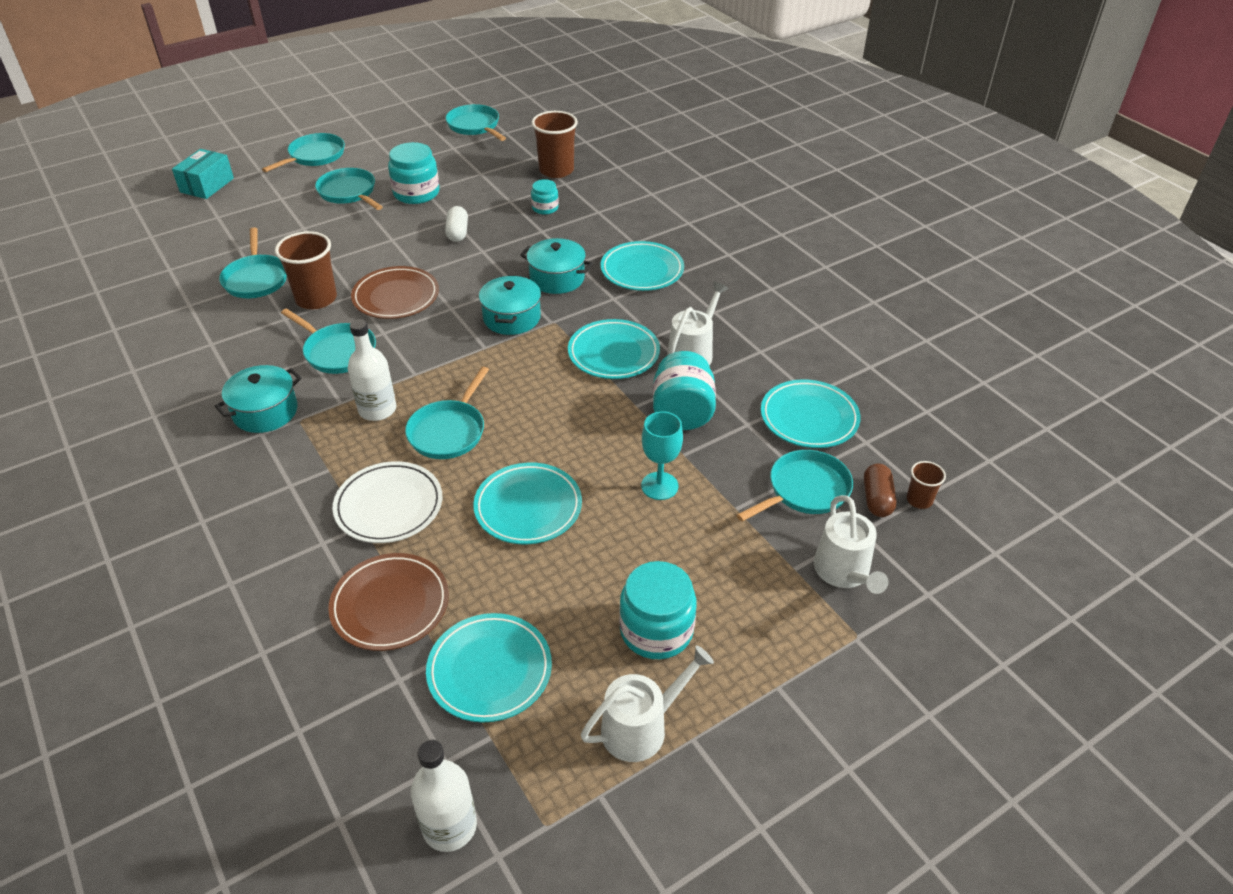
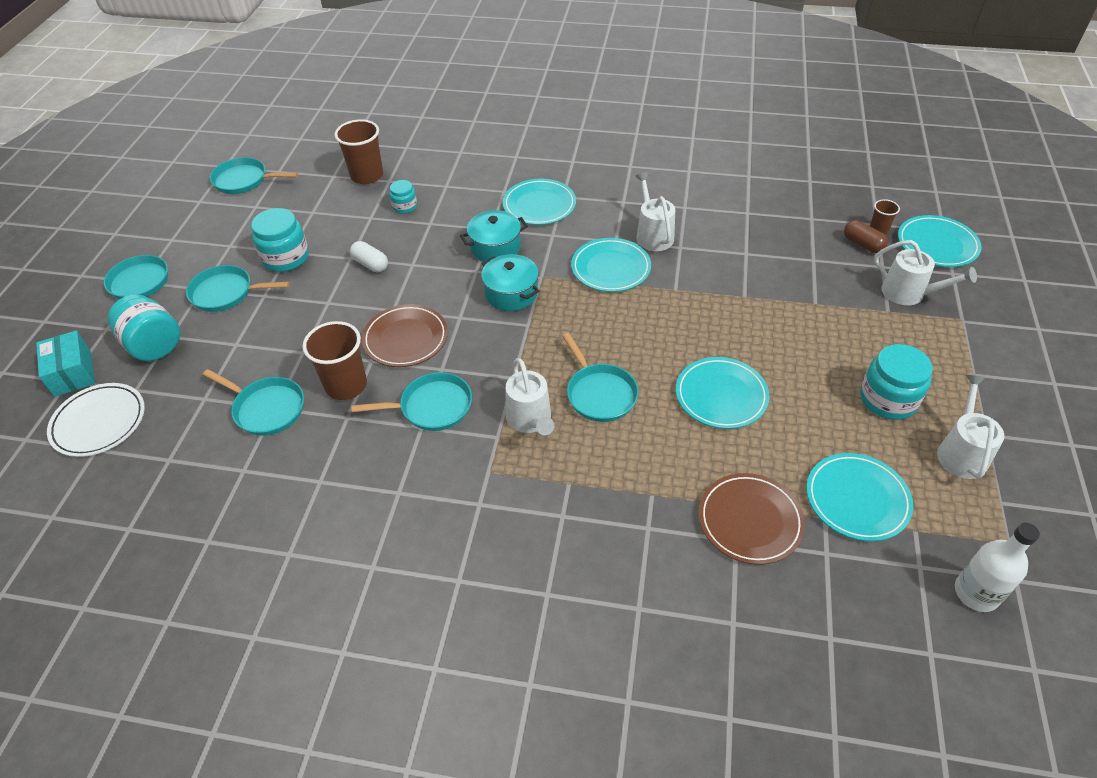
camera: 45 degrees left, 5 degrees up
turquoise pot [215,365,302,433] -> none
white plate [332,461,442,543] -> white plate moved to [47,383,145,457]
white bottle [348,319,397,421] -> white watering can [506,358,554,435]
turquoise goblet [641,412,683,500] -> none
turquoise jar [653,351,716,430] -> turquoise jar moved to [108,294,180,361]
turquoise pan [736,450,853,522] -> none
turquoise plate [761,379,861,448] -> turquoise plate moved to [898,215,982,267]

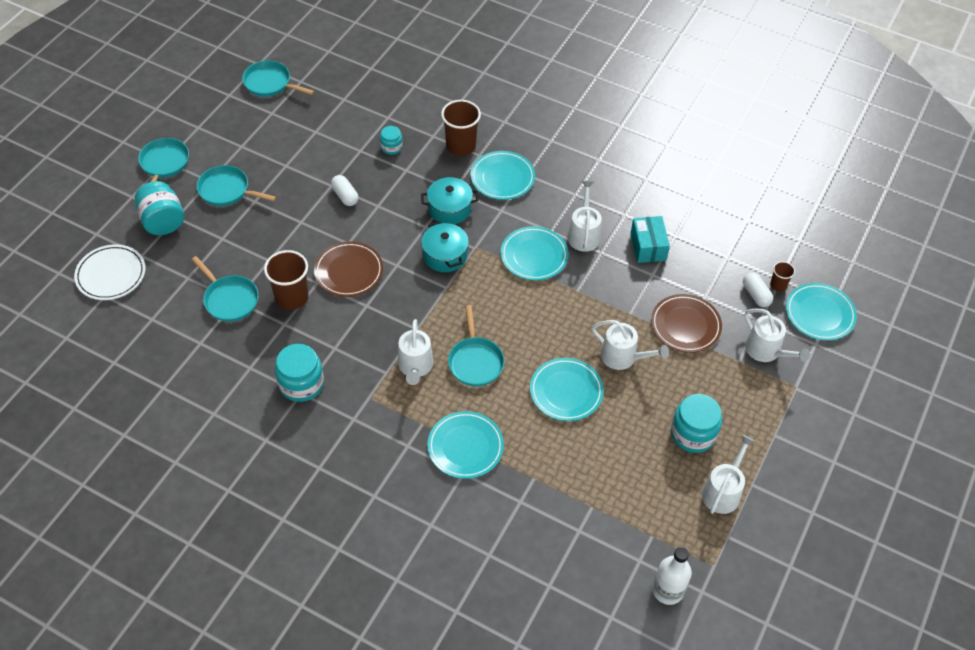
camera: 15 degrees right, 5 degrees up
turquoise box [36,330,95,397] -> turquoise box moved to [631,216,670,263]
turquoise jar [251,208,309,272] -> turquoise jar moved to [275,344,324,402]
brown cup [335,119,383,184] -> brown cup moved to [441,100,481,156]
turquoise pan [351,372,472,431] -> none
brown plate [699,473,805,565] -> brown plate moved to [651,294,722,353]
turquoise plate [807,453,913,541] -> turquoise plate moved to [427,411,504,479]
brown capsule [844,220,888,253] -> white capsule [743,273,773,307]
none -> white watering can [592,320,669,370]

